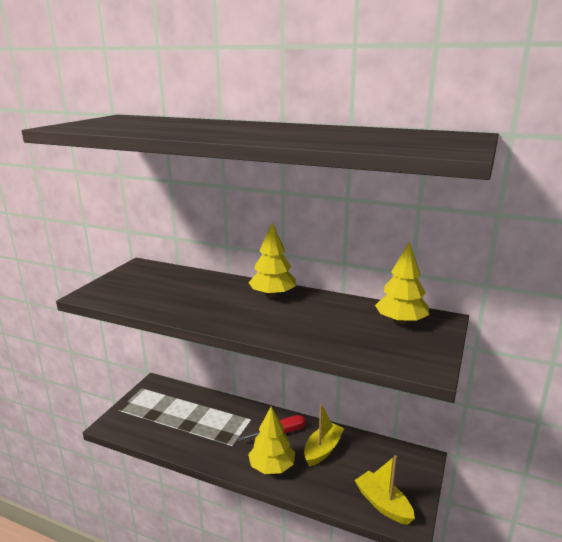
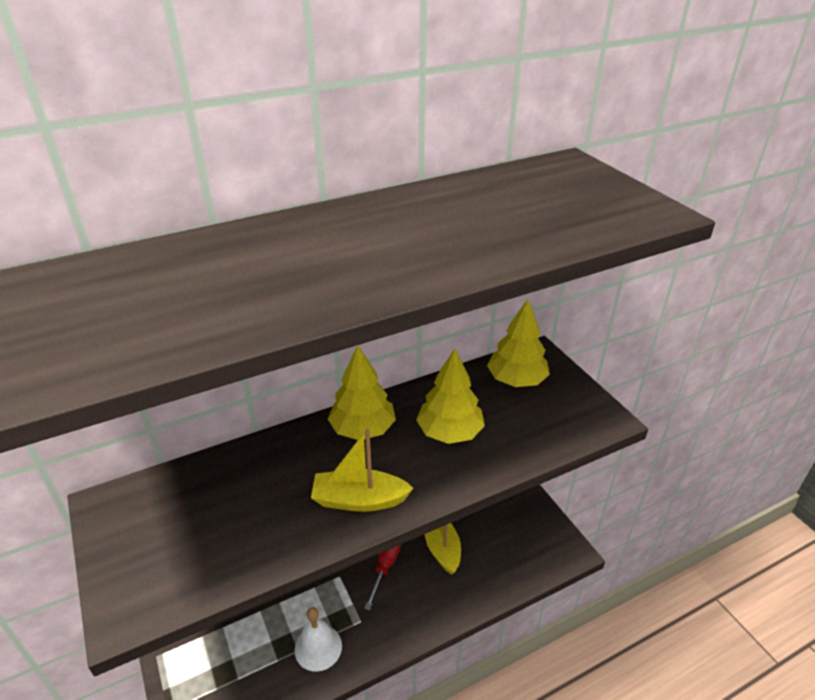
camera: 50 degrees left, 15 degrees up
yellow tree [248,406,295,474] -> yellow tree moved to [416,348,485,444]
yellow boat [355,455,415,525] -> yellow boat moved to [311,429,413,512]
none -> white bell [295,607,342,672]

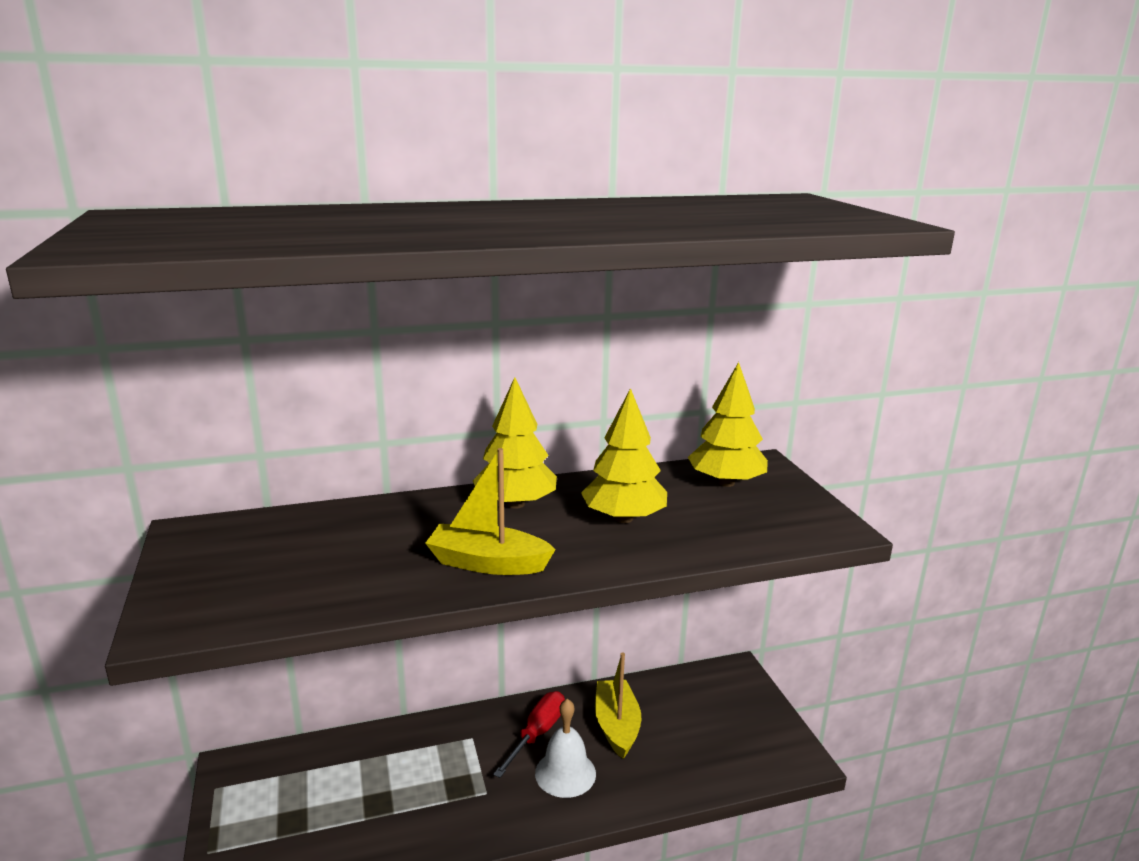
camera: 10 degrees right, 15 degrees down
white bell [295,607,342,672] -> white bell moved to [535,699,596,798]

